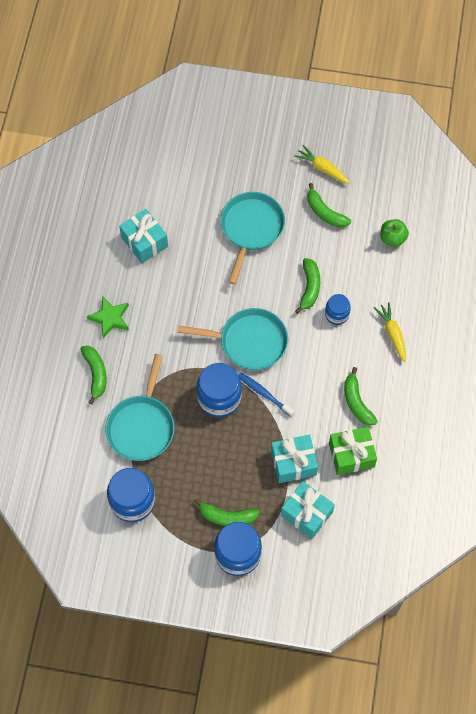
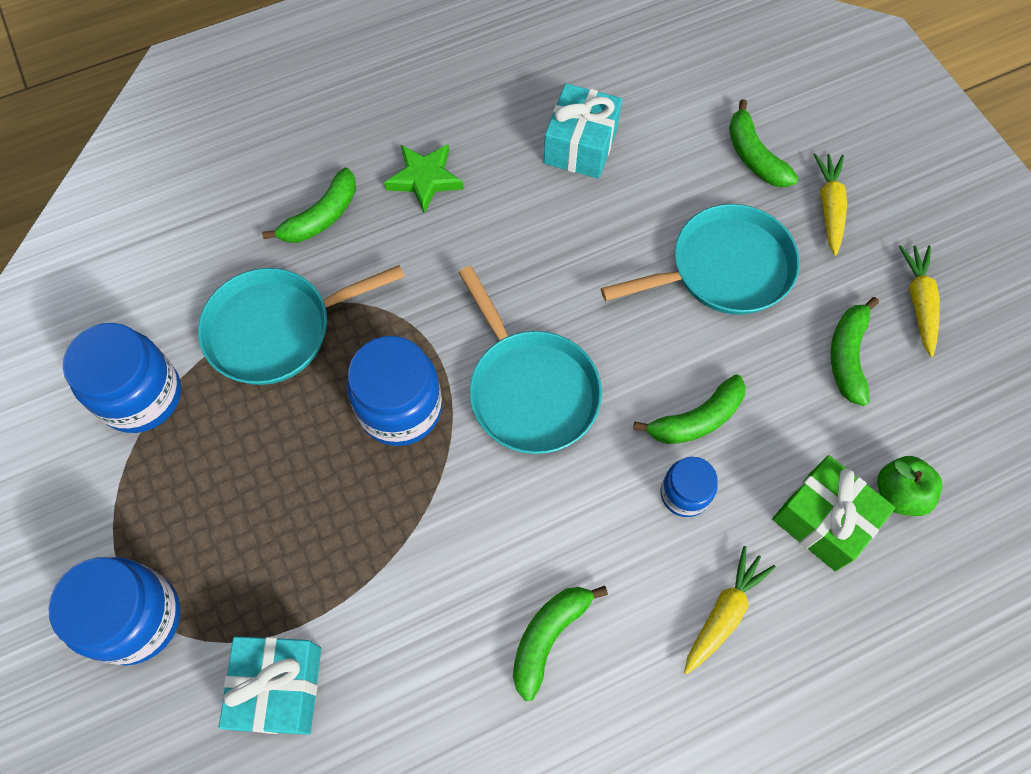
camera: 55 degrees right, 0 degrees up
green banana [194,498,259,526] -> green banana moved to [729,99,798,187]
blue toothbrush [238,373,294,417] -> none
turquoise gift [271,435,318,483] -> none
green gift [329,427,377,475] -> green gift moved to [772,455,896,571]
none -> yellow carrot [813,153,847,255]

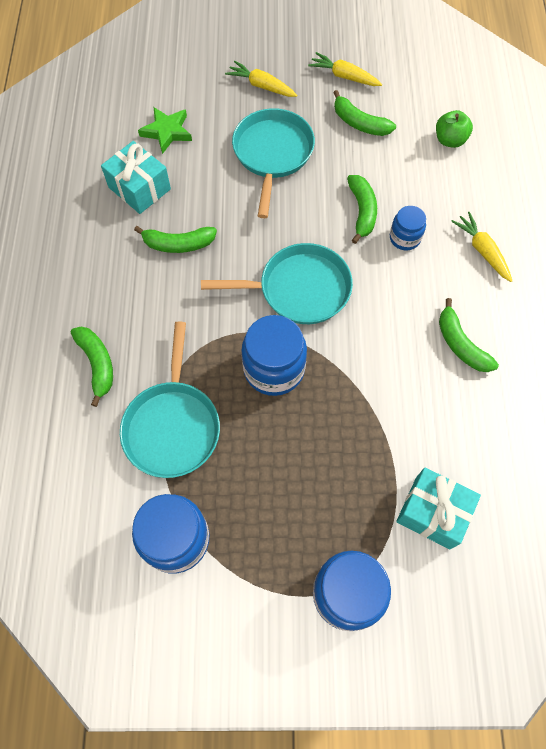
camera: 65 degrees left, 0 degrees up
green star [384,144,464,213] -> green star moved to [138,107,192,154]
green banana [729,99,798,187] -> green banana moved to [134,226,217,253]
green gift [772,455,896,571] -> none

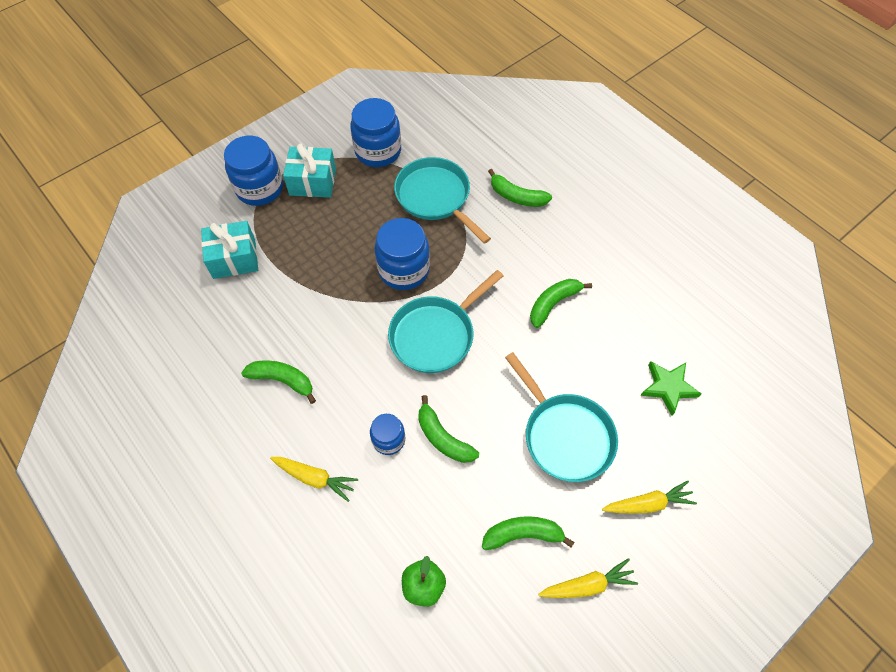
camera: 140 degrees right, 5 degrees down
turquoise gift [101,141,171,214] -> turquoise gift moved to [283,144,336,198]

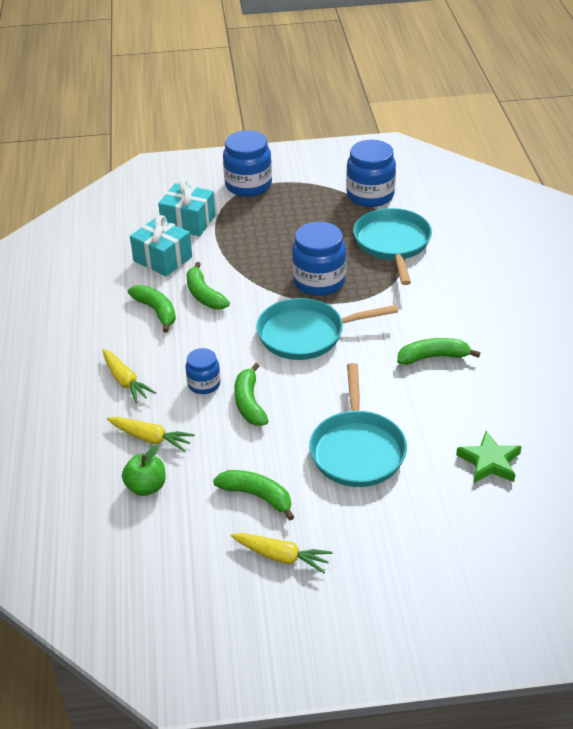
camera: 35 degrees right, 20 degrees down
turquoise gift [283,144,336,198] -> turquoise gift moved to [130,215,192,276]
green banana [488,169,552,207] -> green banana moved to [186,262,230,309]
yellow carrot [602,480,697,514] -> yellow carrot moved to [107,417,195,452]

